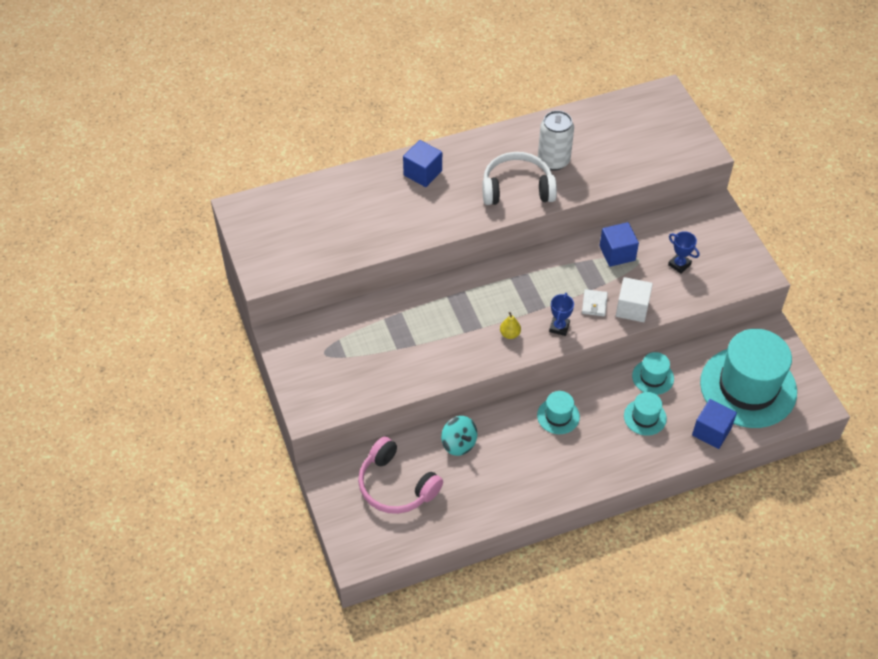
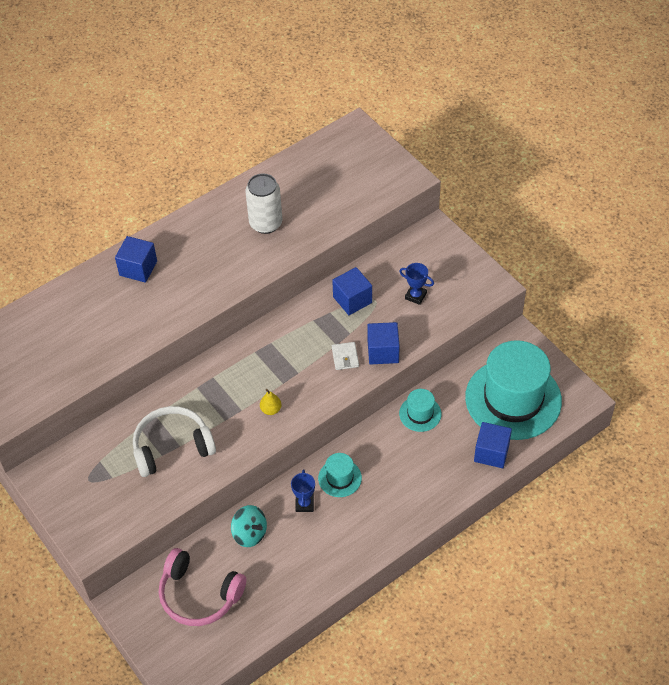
camera: 15 degrees left, 0 degrees up
white headphones [482,152,557,205] -> white headphones moved to [133,406,216,477]
blue trophy [549,293,574,336] -> blue trophy moved to [291,469,315,512]
white cube [616,277,653,322] -> blue cube [367,322,400,364]
turquoise hat [624,392,667,436] -> none

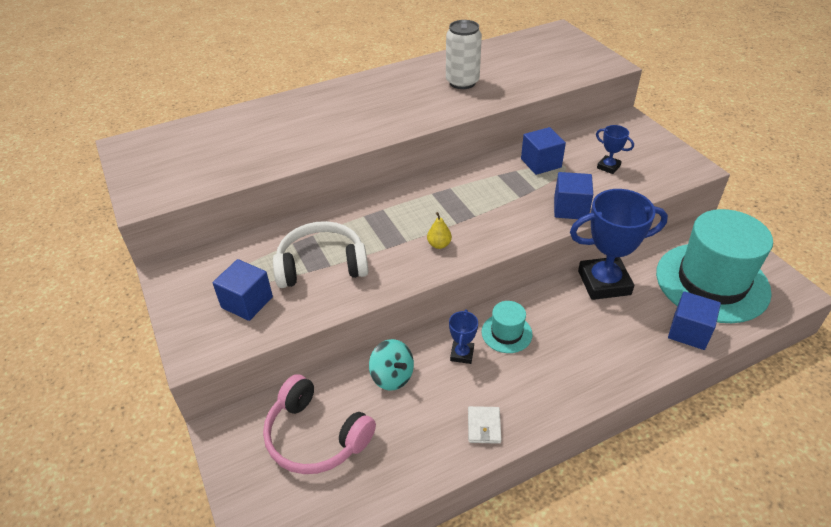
camera: 10 degrees right, 10 degrees down
blue cube [115,236,157,283] -> blue cube moved to [212,259,273,321]
white wallet [332,342,359,370] -> white wallet moved to [468,406,502,444]
turquoise hat [399,389,441,432] -> blue trophy [570,189,668,300]

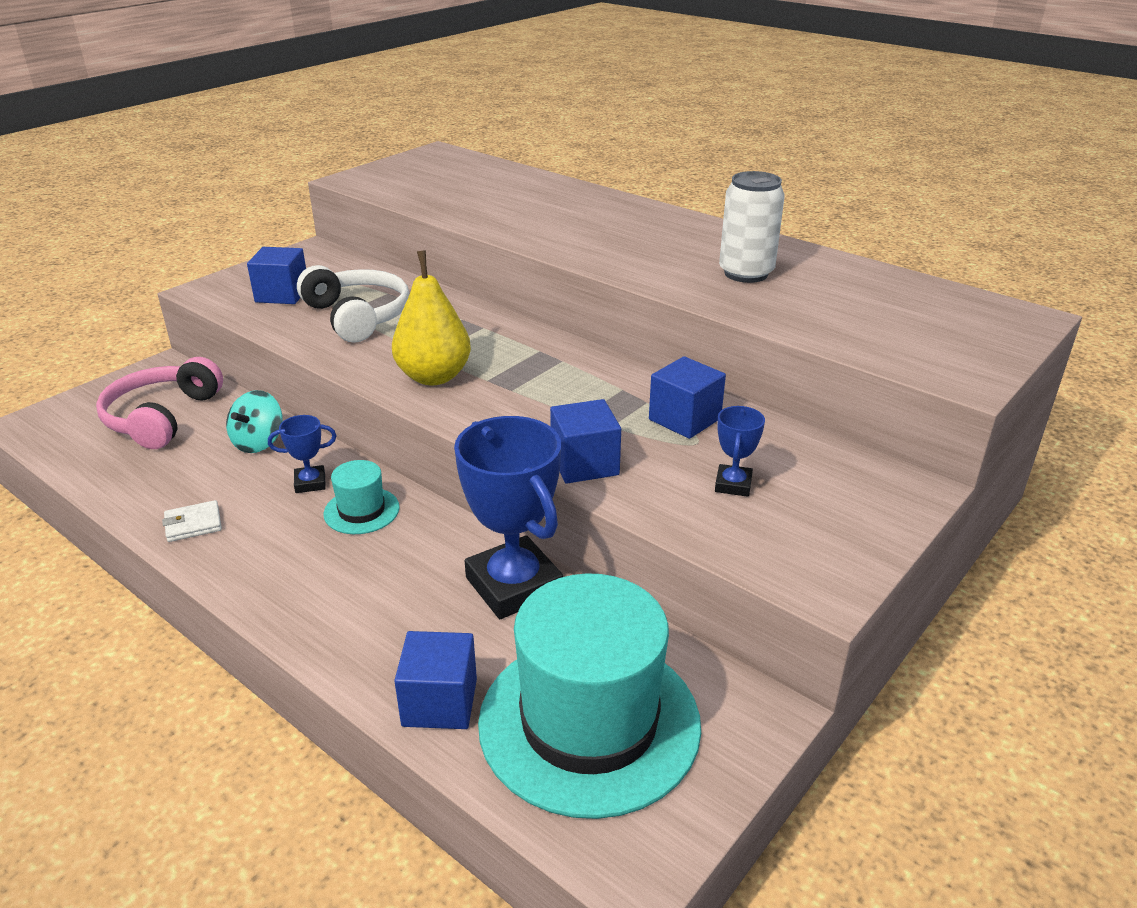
camera: 65 degrees right, 10 degrees down
yellow pear [427,212,452,249] -> yellow pear [392,250,471,385], size x2.21

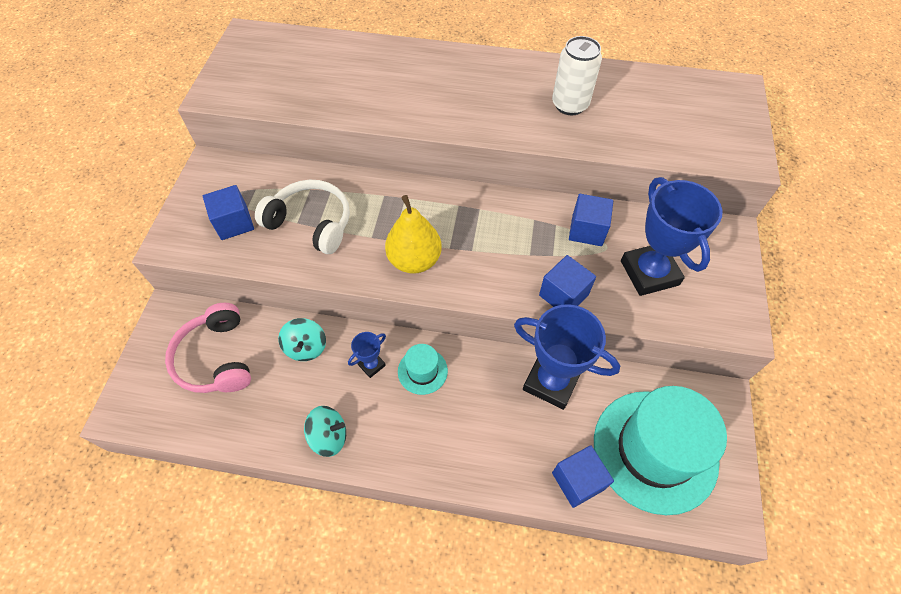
camera: 30 degrees left, 25 degrees up
white wallet [162,500,222,542] -> turquoise spinning top [304,406,346,457]
blue trophy [715,406,765,497] -> blue trophy [621,177,723,296], size x2.16

